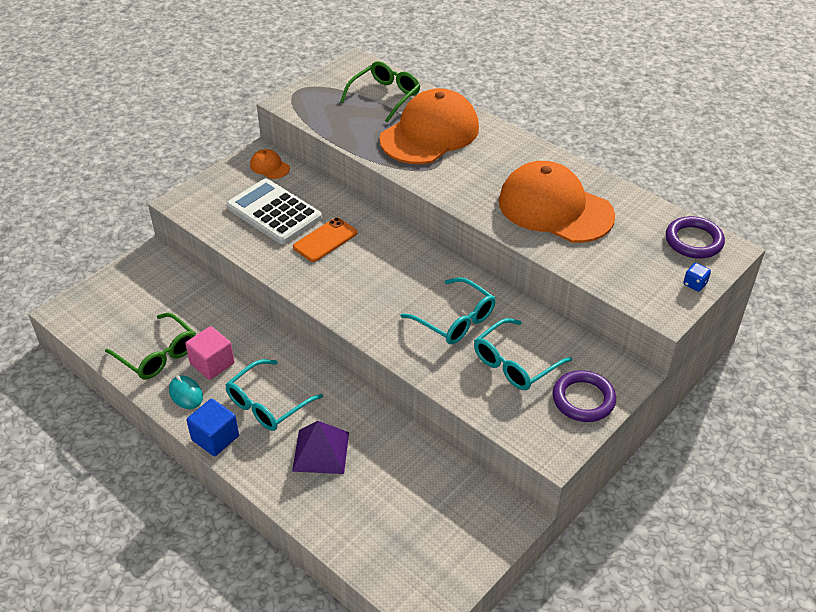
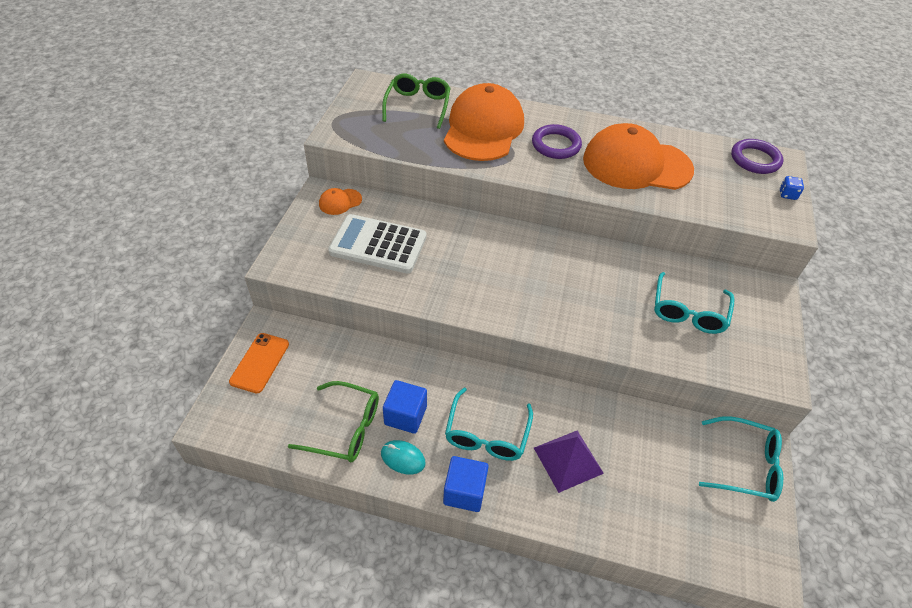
camera: 30 degrees left, 5 degrees up
pink cube [185,326,234,380] -> blue cube [383,380,427,434]
orange cap [250,149,290,179] -> orange cap turned 45 degrees counterclockwise [319,188,362,215]
orange phone [293,217,357,262] -> orange phone moved to [229,333,289,393]
turquoise glasses [401,277,495,344] -> turquoise glasses moved to [699,416,783,502]
purple ring [553,370,616,422] -> purple ring moved to [532,124,582,159]

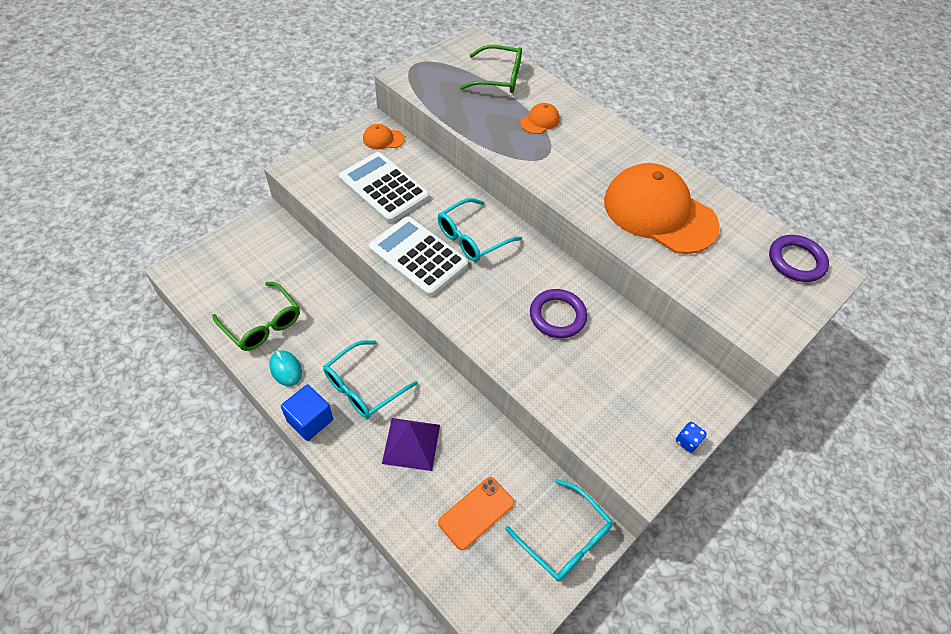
camera: 30 degrees right, 5 degrees up
orange phone [229,333,289,393] -> orange phone moved to [438,477,514,550]
green glasses [382,74,450,129] -> green glasses turned 60 degrees clockwise [459,45,522,93]
blue cube [383,380,427,434] -> none
orange cap [444,83,524,161] -> orange cap [520,103,560,134], size x0.41
purple ring [532,124,582,159] -> purple ring moved to [530,289,587,338]
turquoise glasses [654,272,734,334] -> turquoise glasses moved to [438,198,522,262]
blue dice [780,176,804,200] -> blue dice moved to [676,422,707,453]
none -> white calculator [369,216,468,297]

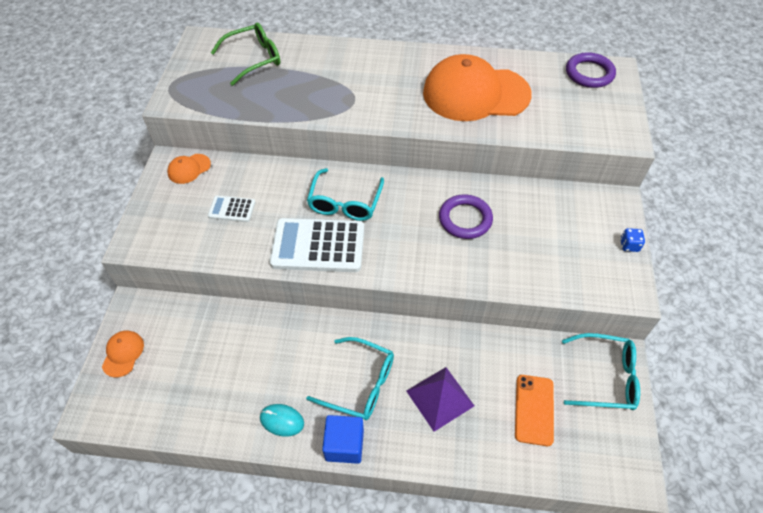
camera: 35 degrees left, 0 degrees up
green glasses [212,282,300,351] -> none
turquoise glasses [323,340,418,419] -> turquoise glasses turned 75 degrees counterclockwise [306,337,394,420]
white calculator [339,152,429,223] -> white calculator [208,195,255,222], size x0.49
orange cap [520,103,560,134] -> orange cap moved to [102,331,144,377]

